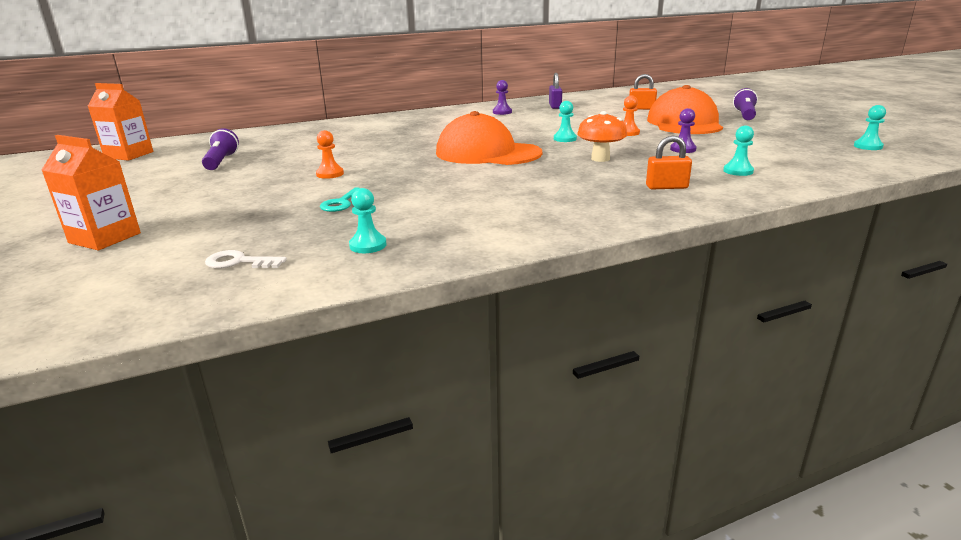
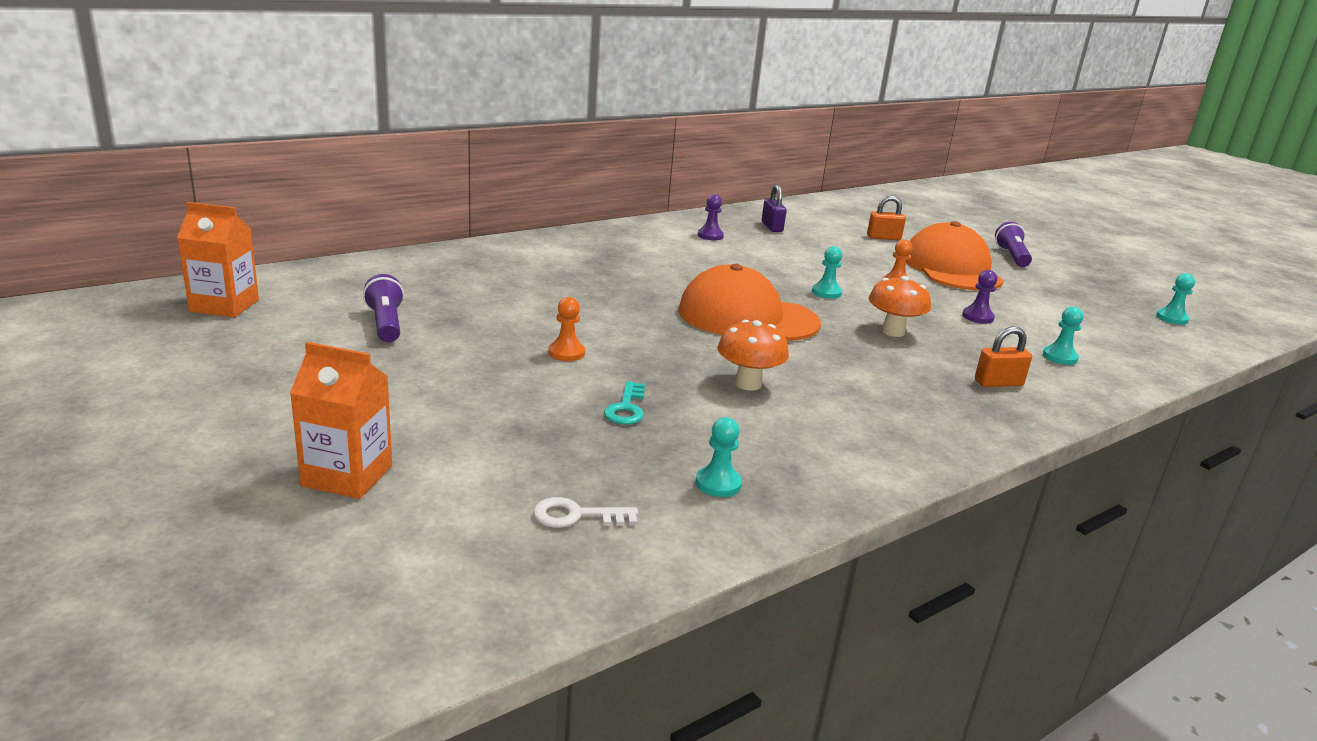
camera: 15 degrees left, 0 degrees up
none -> orange mushroom [717,320,789,391]

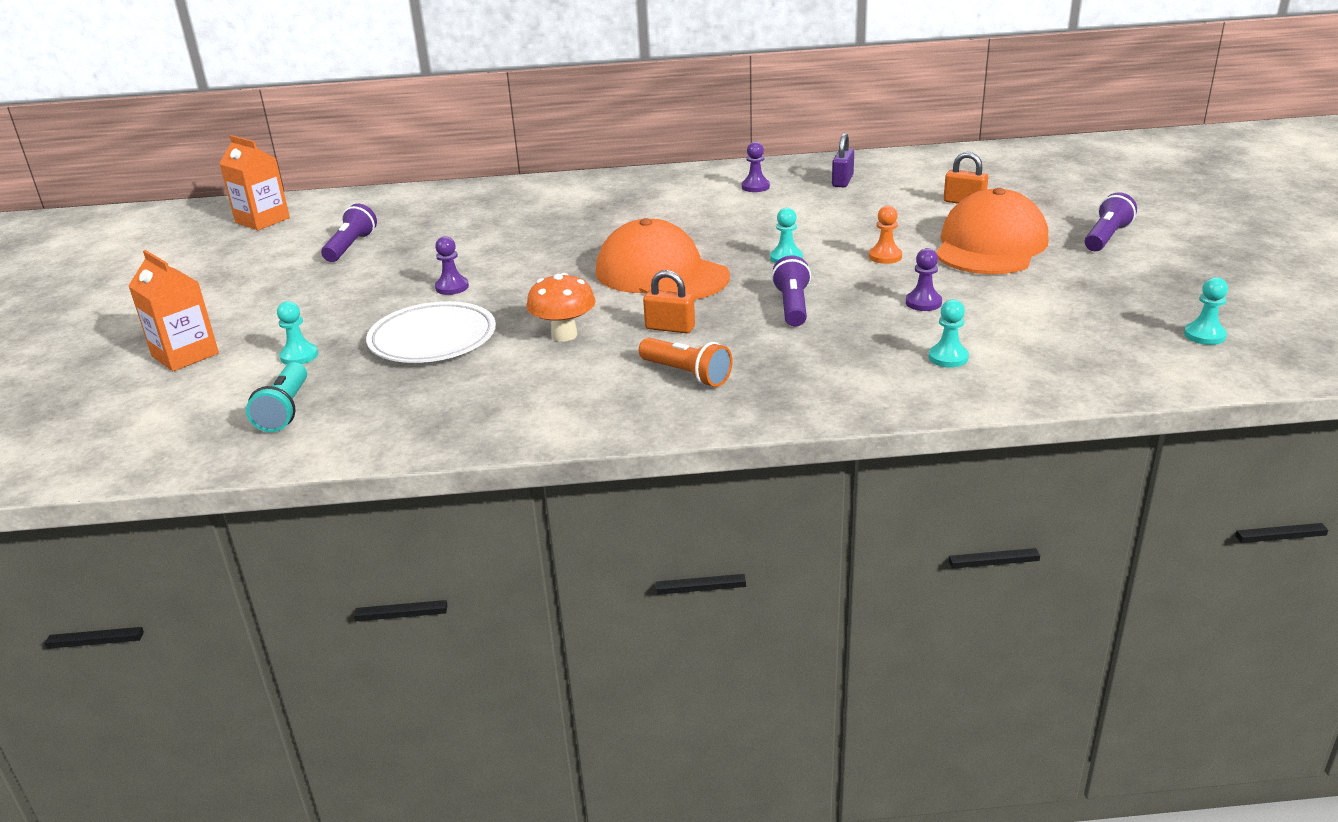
camera: 35 degrees right, 5 degrees up
white key [533,497,638,528] -> turquoise flashlight [246,362,307,432]
orange pawn [548,297,585,361] -> purple pawn [435,236,469,295]
turquoise key [604,381,645,424] -> white plate [366,301,496,363]
turquoise pawn [696,417,742,497] -> turquoise pawn moved to [277,301,318,365]
orange mushroom [869,276,931,337] -> purple flashlight [771,255,811,327]
orange padlock [975,326,1032,387] -> orange padlock moved to [643,270,695,333]
none -> orange flashlight [639,338,733,387]

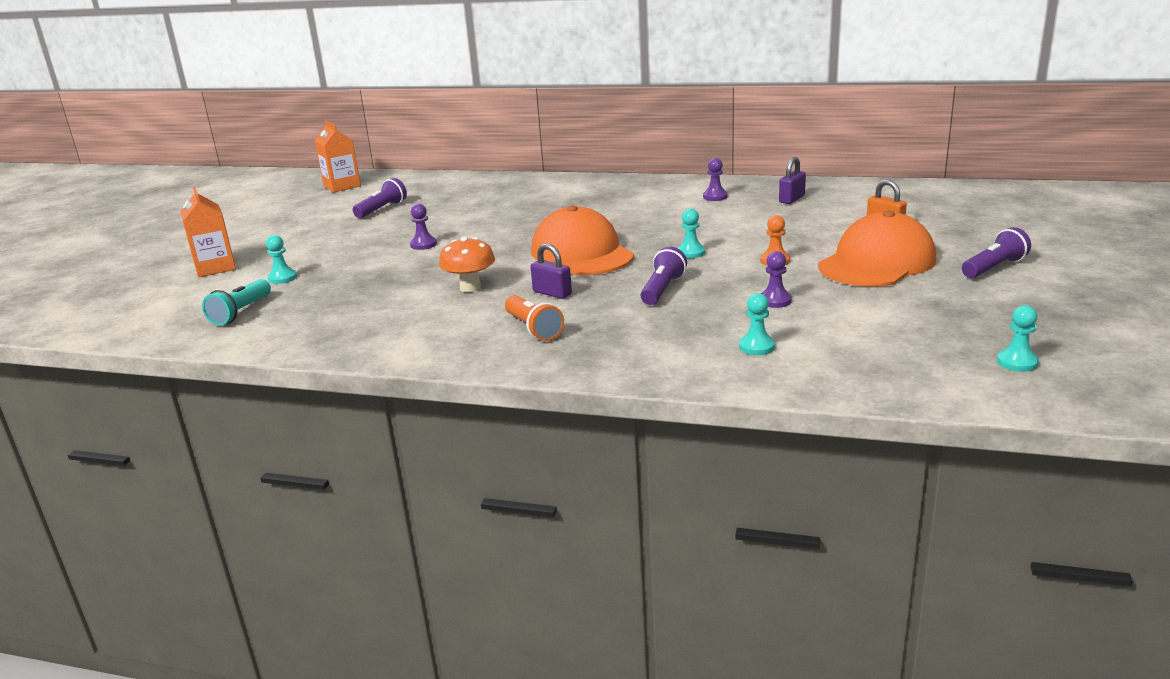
camera: 20 degrees right, 5 degrees down
white plate [366,301,496,363] -> none
orange padlock [643,270,695,333] -> purple padlock [530,243,572,299]

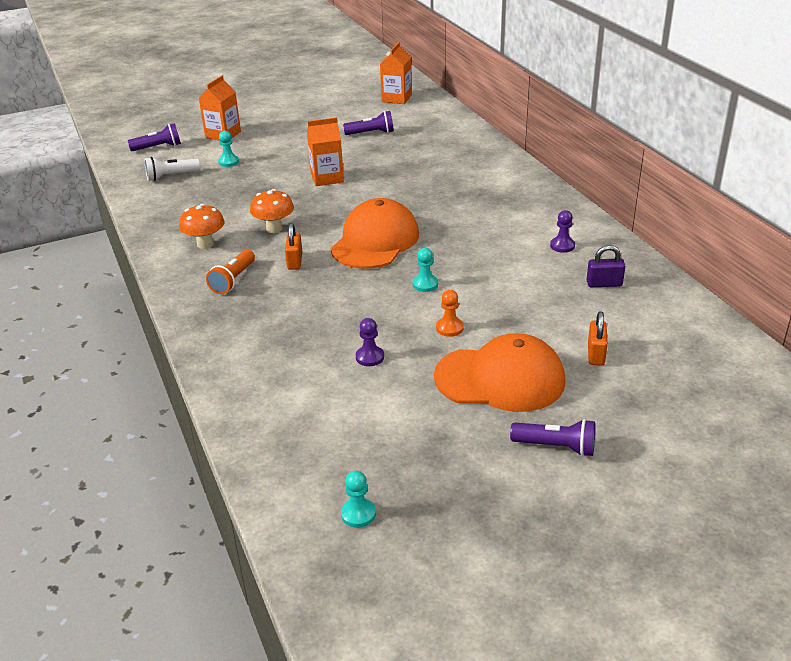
camera: 50 degrees right, 10 degrees up
turquoise flashlight [202,279,271,325] -> white flashlight [145,157,201,181]
purple pawn [410,203,437,250] -> orange carton [307,117,344,186]
purple padlock [530,243,572,299] -> orange padlock [285,223,302,270]
purple flashlight [640,247,687,305] -> purple flashlight moved to [128,123,181,151]
turquoise pawn [739,293,775,355] -> none
none -> orange mushroom [179,204,225,249]

